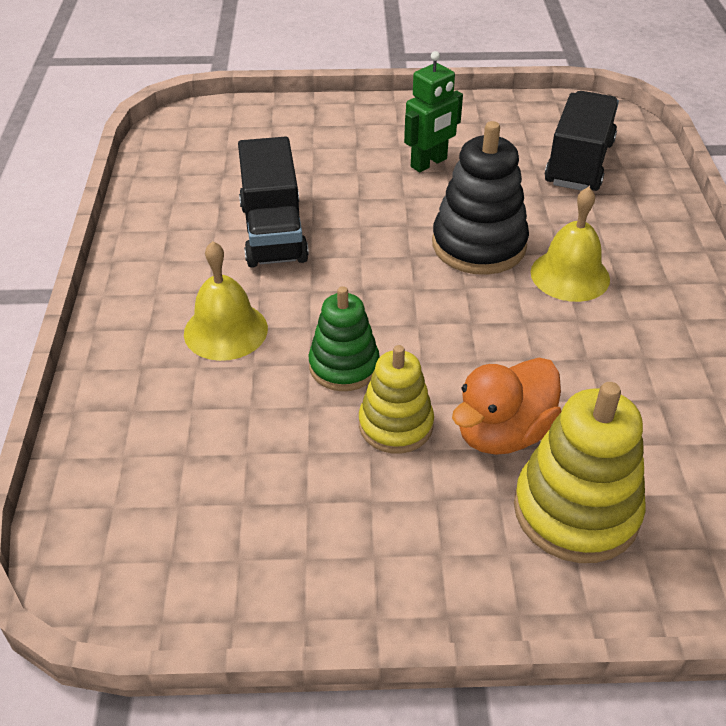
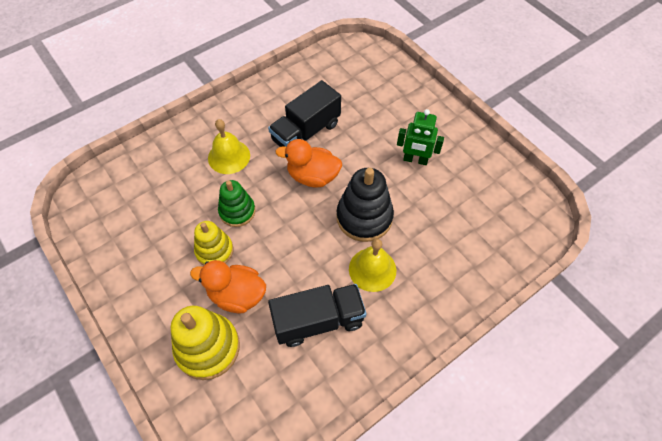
camera: 55 degrees right, 15 degrees up
black truck [545,91,619,191] -> black truck moved to [268,284,367,347]
none -> orange duck [276,139,342,188]

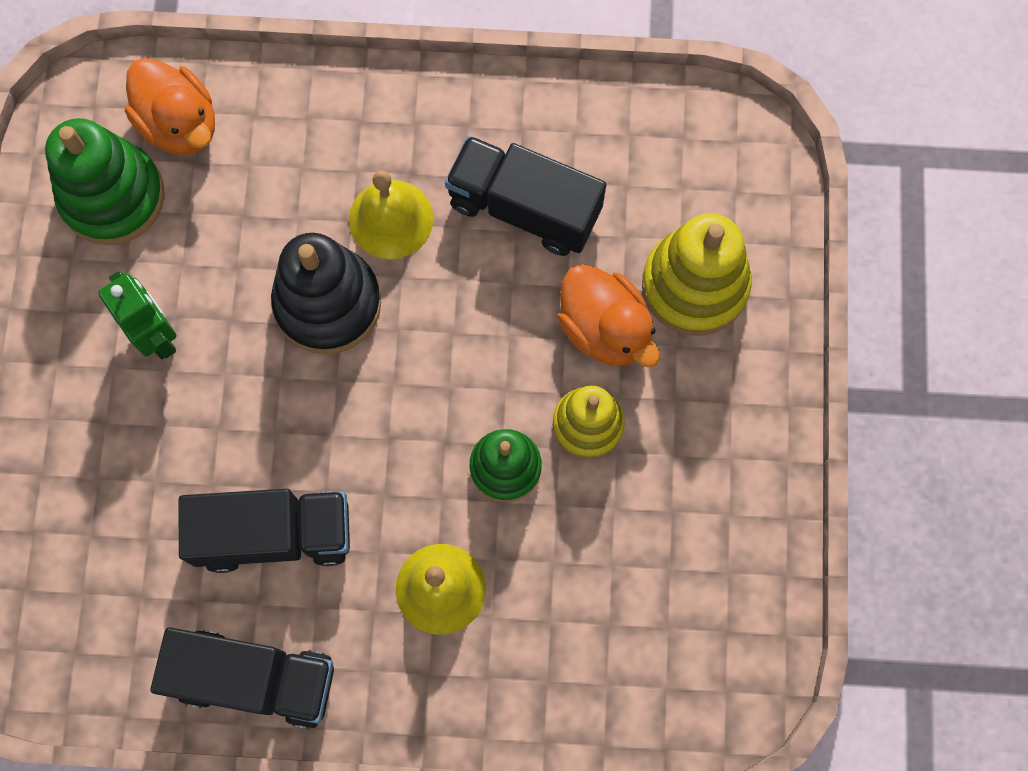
camera: 140 degrees left, 15 degrees up
orange duck [276,139,342,188] -> orange duck moved to [125,58,215,155]
none -> green stacking toy [45,118,165,245]
none -> black truck [151,627,334,729]

